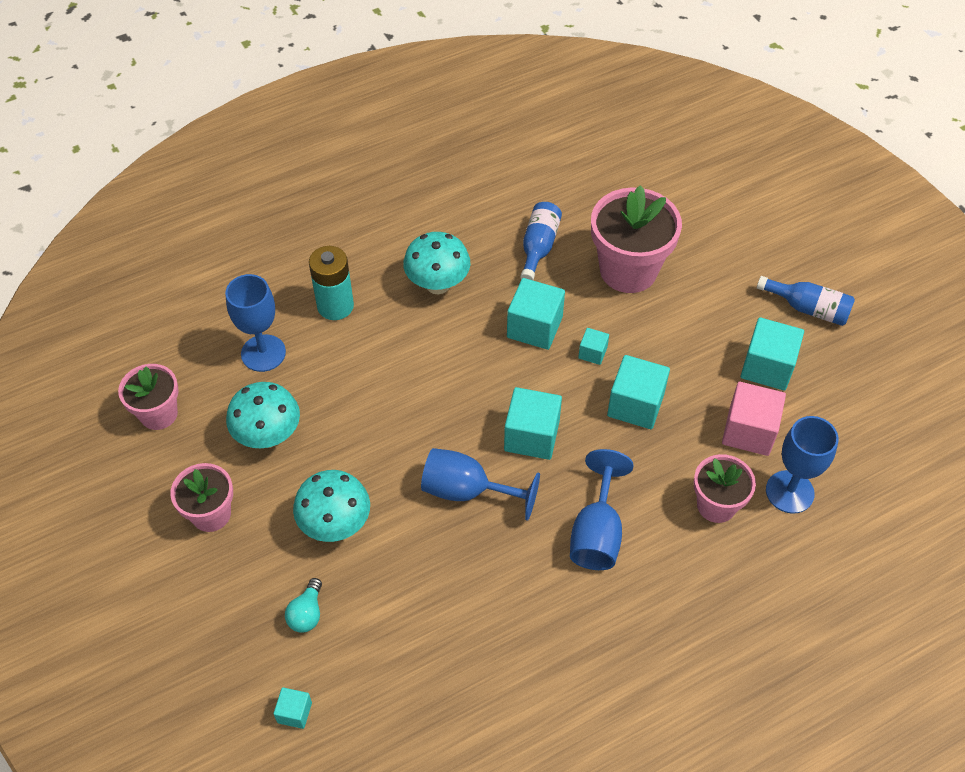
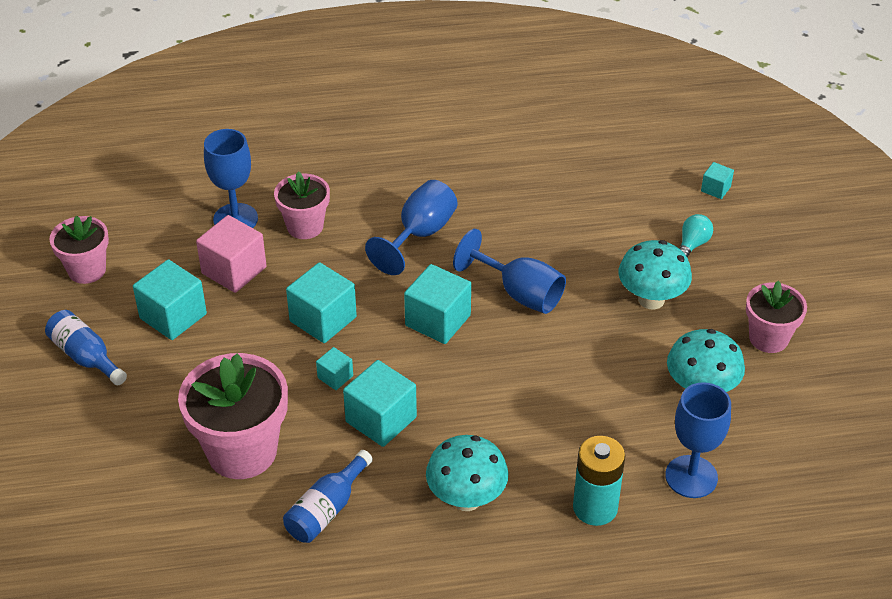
camera: 160 degrees left, 10 degrees down
pink flower pot [118,364,179,430] -> pink flower pot moved to [49,216,109,284]

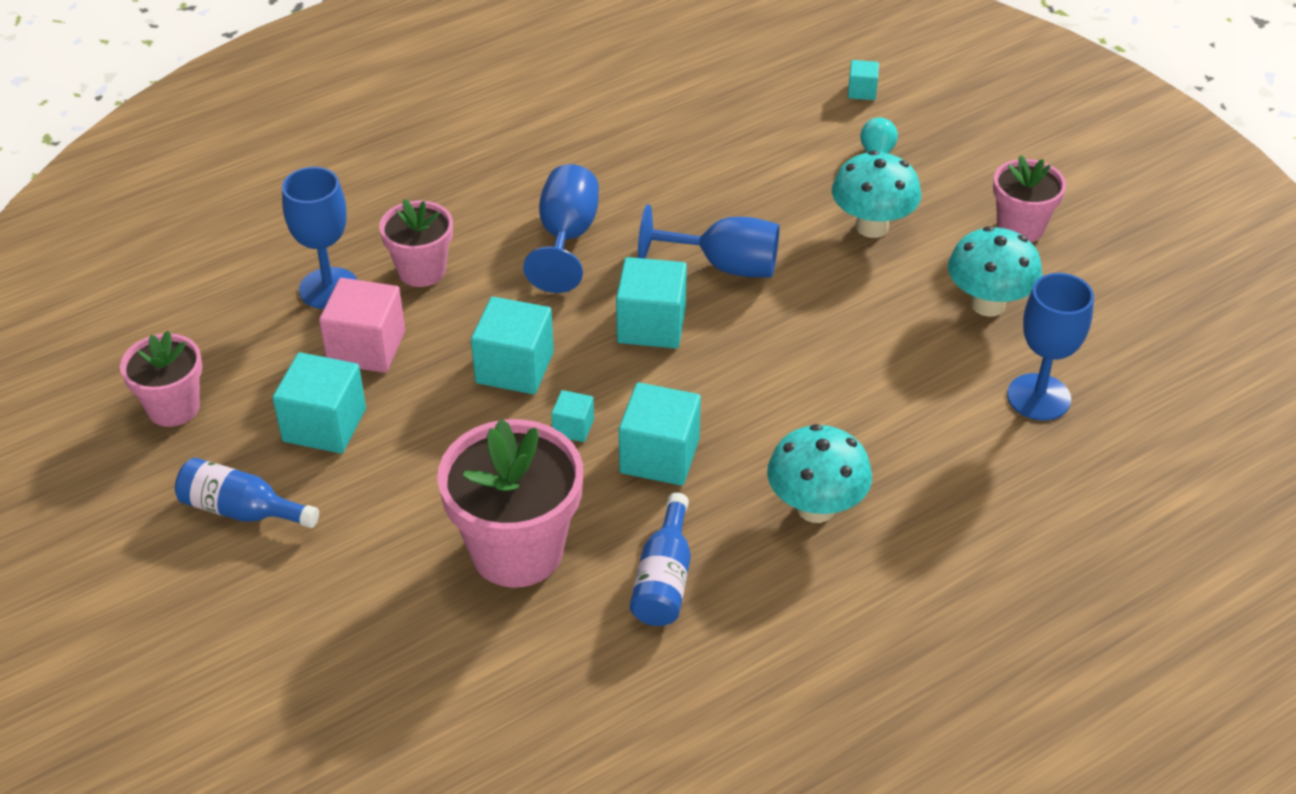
camera: 25 degrees left, 0 degrees up
turquoise battery [573,436,625,526] -> none

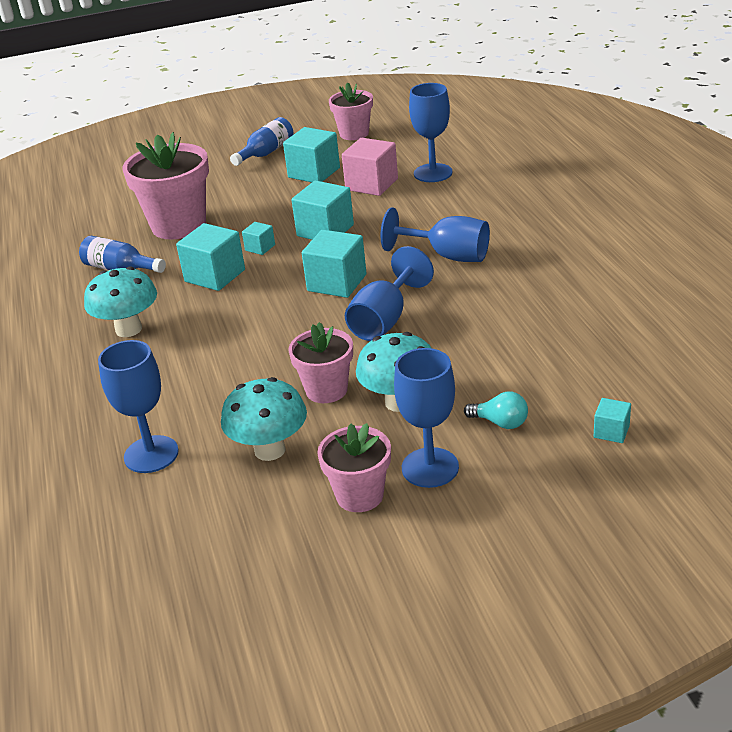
camera: 110 degrees right, 10 degrees down
pink flower pot [379,199,453,287] -> pink flower pot moved to [288,322,353,403]
none -> blue goblet [394,348,459,488]

